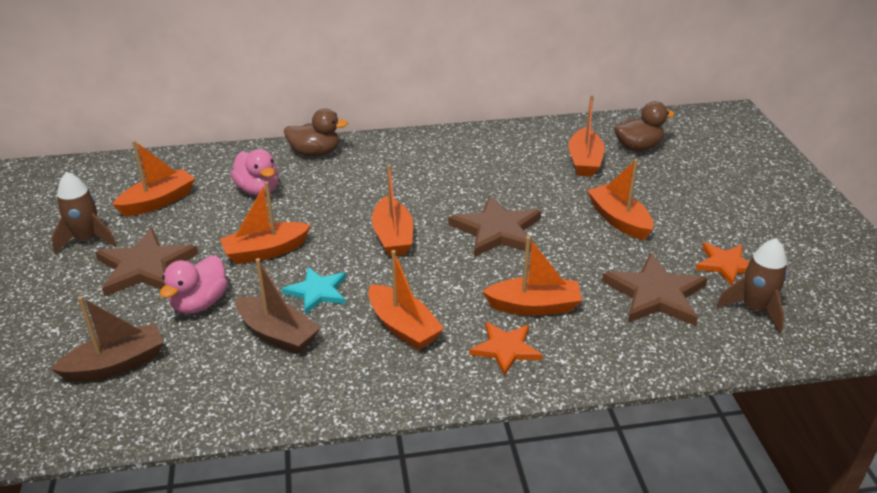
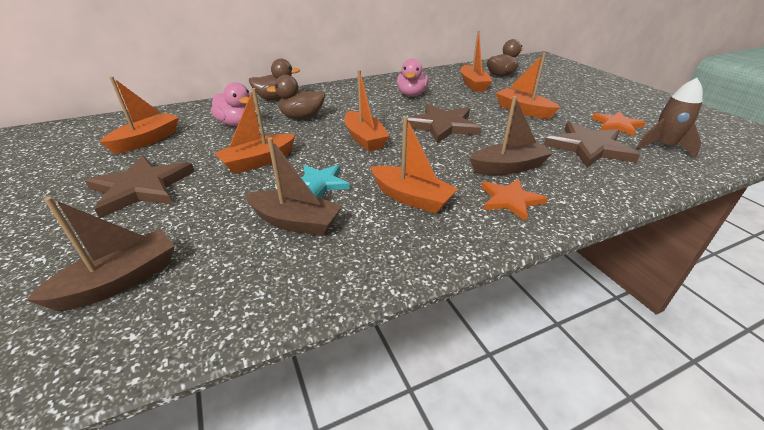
camera: 15 degrees left, 0 degrees up
brown rocket [51,172,117,253] -> none
pink duck [160,255,228,314] -> pink duck moved to [397,59,429,97]
orange boat [482,236,582,316] -> brown boat [470,96,553,175]
none -> brown duck [266,75,325,119]

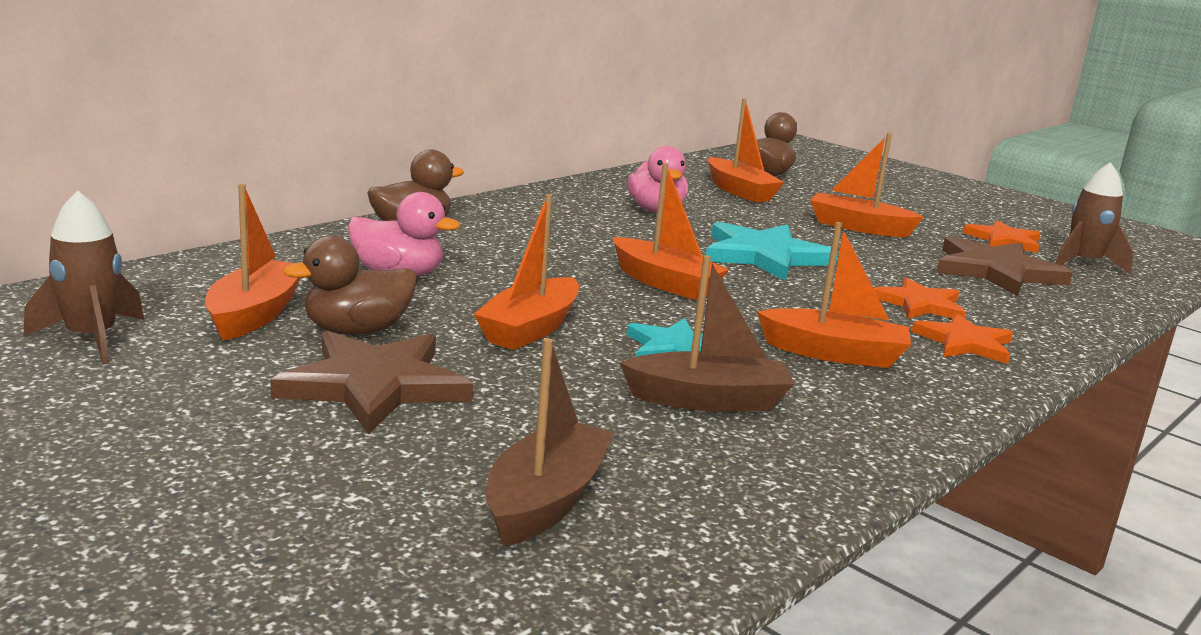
camera: 25 degrees left, 15 degrees down
brown duck [266,75,325,119] -> brown duck moved to [283,235,417,335]
brown star [407,104,482,143] -> turquoise star [706,222,838,281]
brown boat [470,96,553,175] -> orange star [874,278,966,319]
none -> brown rocket [24,191,144,364]

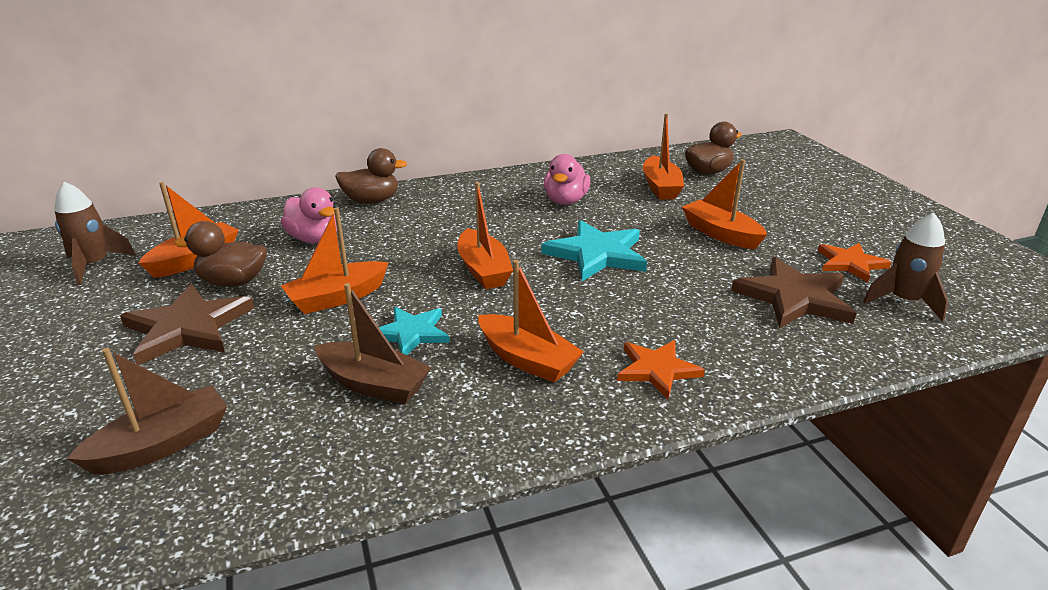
camera: 30 degrees right, 10 degrees up
orange star [874,278,966,319] -> none

